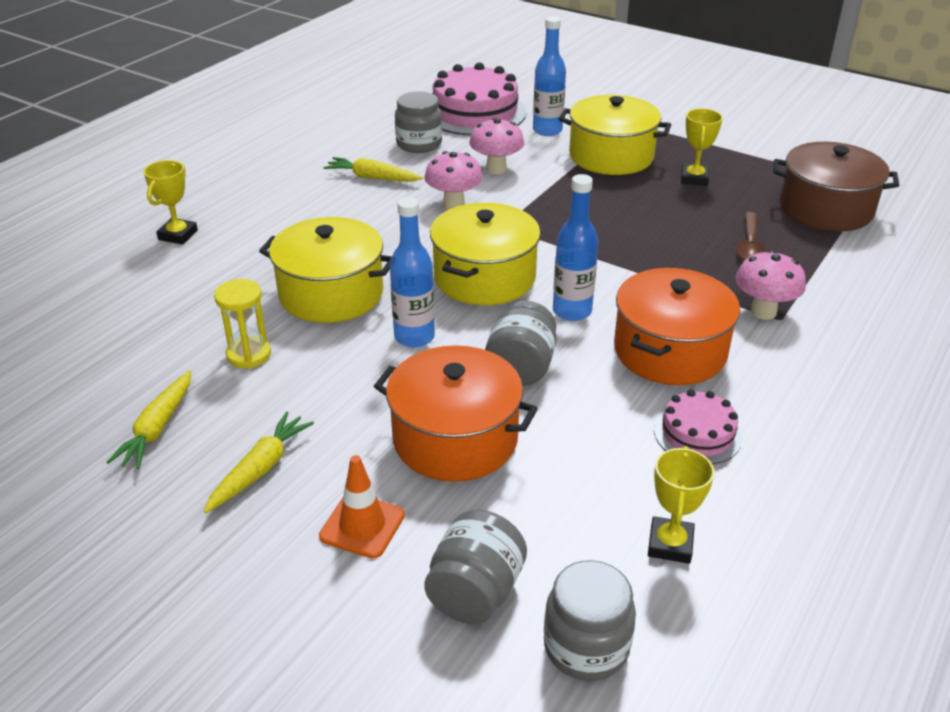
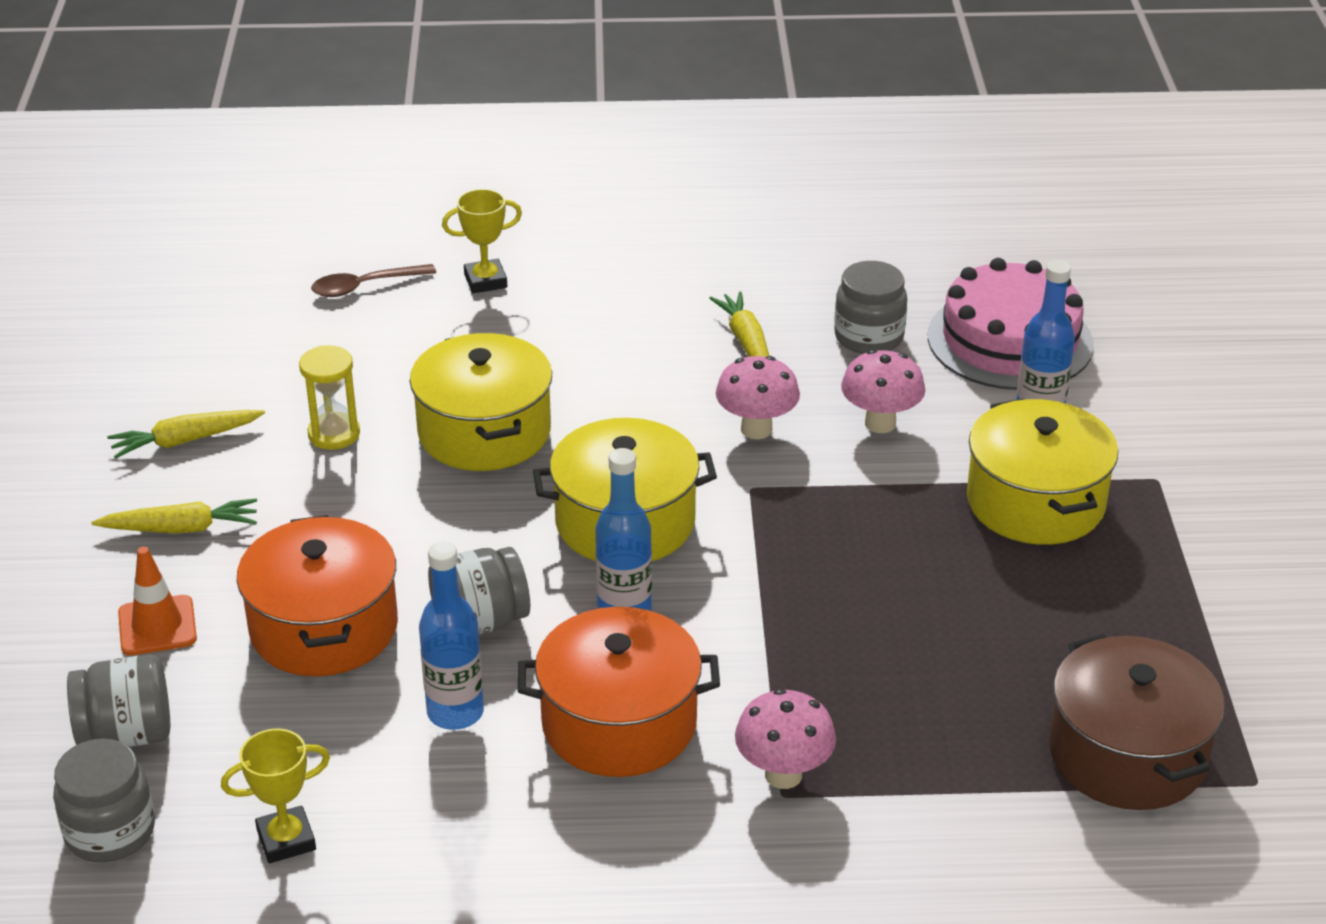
camera: 55 degrees right, 0 degrees up
blue bottle [390,197,435,347] -> blue bottle moved to [419,542,484,730]
pink cake [654,389,743,465] -> none
yellow trophy [681,109,723,186] -> none
brown spoon [736,212,766,260] -> brown spoon moved to [311,264,436,297]

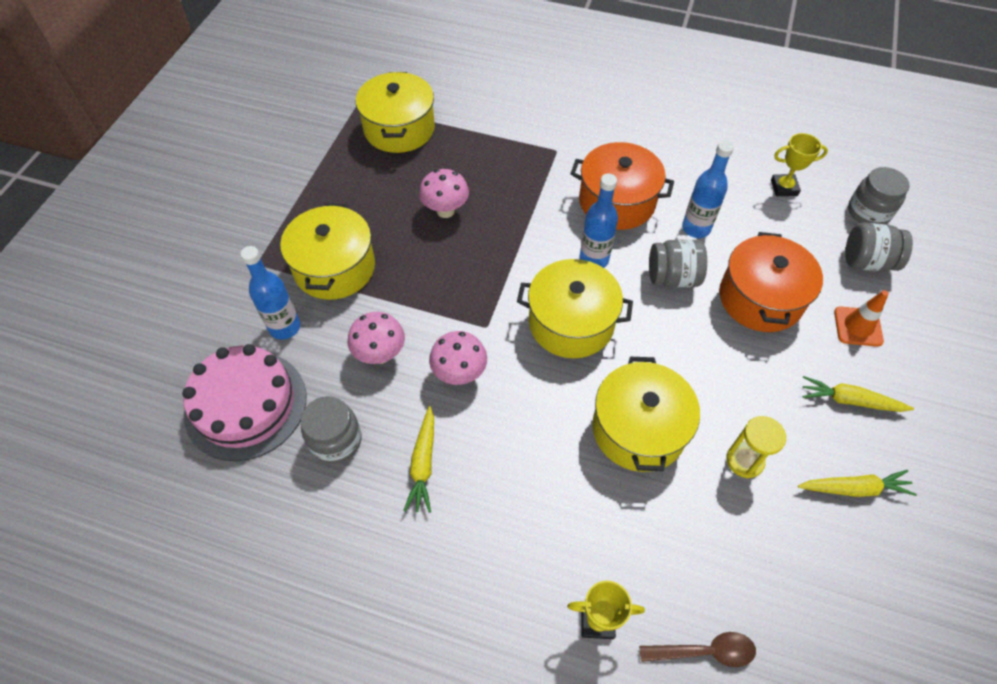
camera: 160 degrees left, 20 degrees up
pink mushroom [735,689,836,789] -> pink mushroom moved to [419,169,469,218]
brown pot [1049,634,1225,810] -> yellow pot [356,72,435,153]

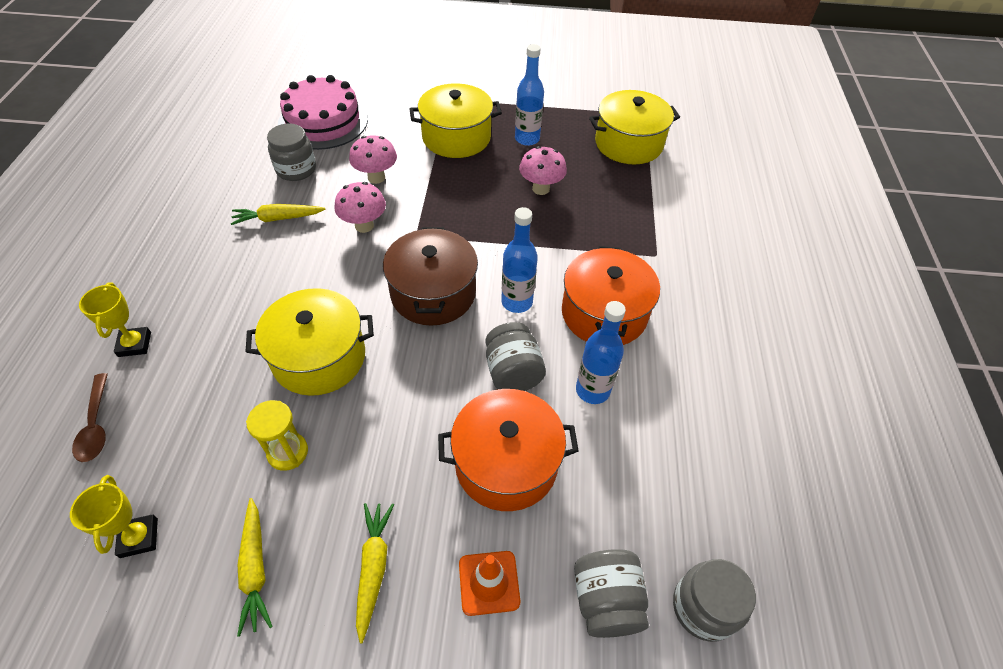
camera: 75 degrees right, 5 degrees down
blue bottle [241,246,300,340] -> blue bottle moved to [515,44,544,146]
yellow pot [517,259,633,358] -> brown pot [383,227,478,326]
yellow trophy [771,133,828,196] -> yellow trophy moved to [70,475,158,558]

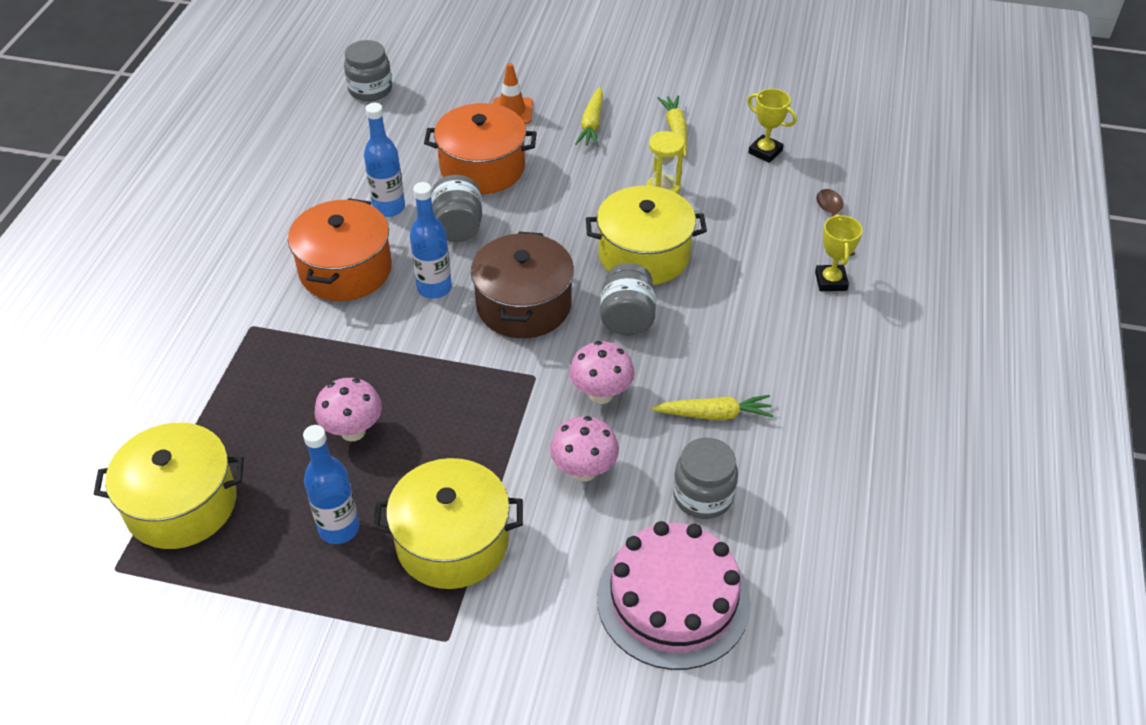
camera: 170 degrees left, 5 degrees down
yellow trophy [70,475,158,558] -> yellow trophy turned 45 degrees counterclockwise [747,89,797,163]
grey jar [574,549,649,638] -> grey jar moved to [600,263,656,335]

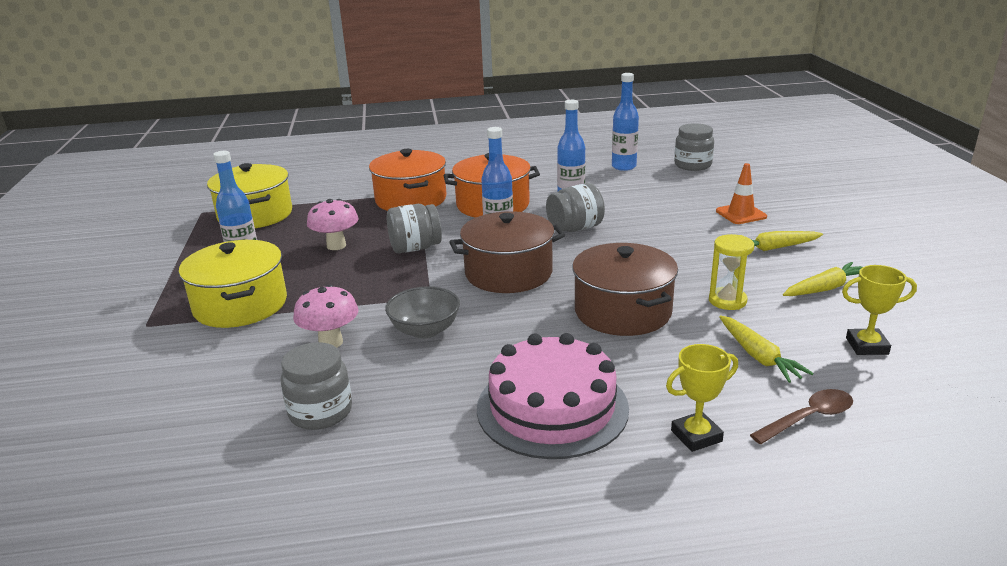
camera: 70 degrees right, 20 degrees down
orange pot [424,103,537,194] -> orange pot moved to [369,149,446,211]
pink mushroom [569,341,635,404] -> grey bowl [385,286,460,339]
yellow pot [586,186,707,285] -> brown pot [572,243,678,336]
pink cake [597,521,751,670] -> pink cake moved to [477,333,629,459]
grey jar [600,263,656,335] -> grey jar moved to [387,204,442,253]
yellow carrot [651,395,774,420] -> yellow carrot moved to [719,315,814,383]
yellow trophy [747,89,797,163] -> yellow trophy turned 75 degrees clockwise [842,265,917,355]
none -> blue bottle [612,73,639,171]

